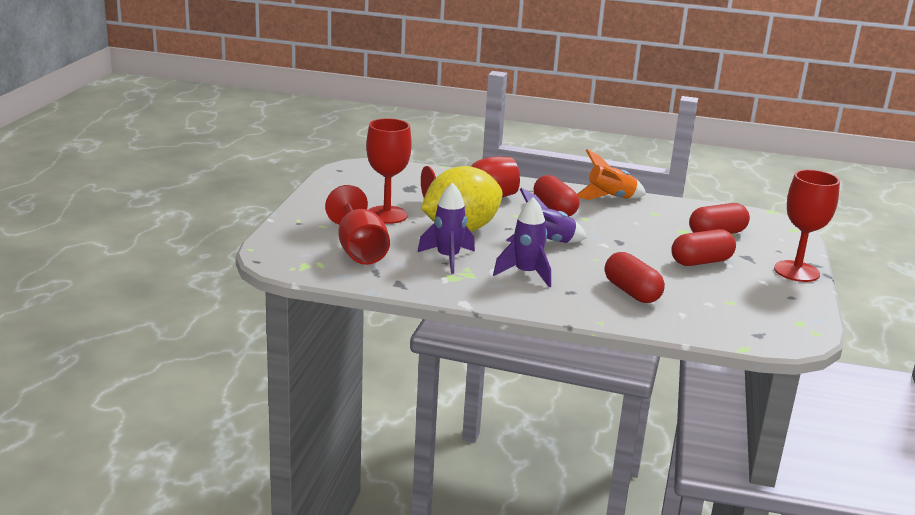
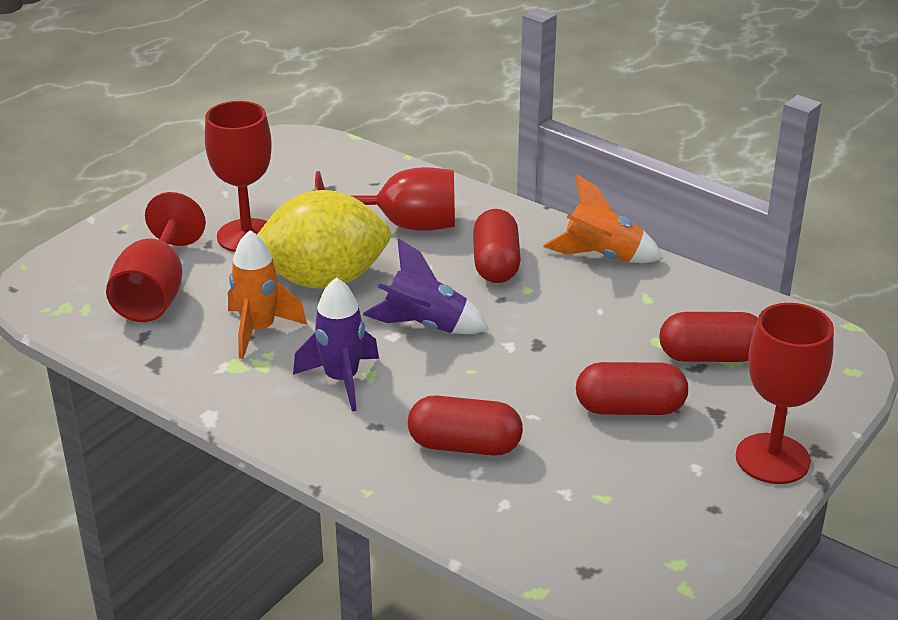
camera: 25 degrees right, 10 degrees up
purple rocket [418,183,475,274] -> orange rocket [228,230,307,359]
red capsule [605,252,665,303] -> red capsule turned 75 degrees counterclockwise [408,395,523,456]

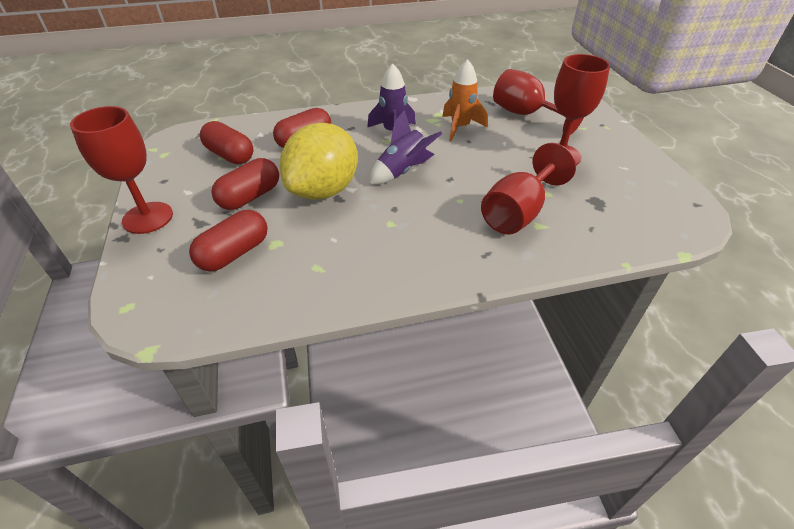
camera: 130 degrees right, 10 degrees up
yellow lemon [257,190,391,289] -> yellow lemon moved to [280,123,358,200]
red capsule [473,209,521,283] -> red capsule moved to [200,121,253,164]
orange rocket [543,175,663,263] -> none

